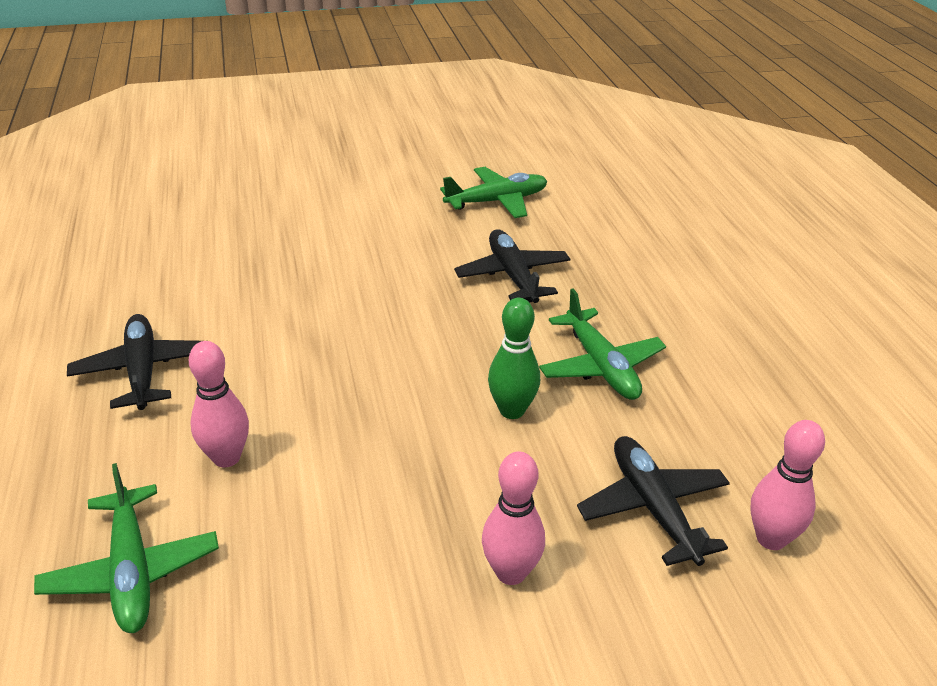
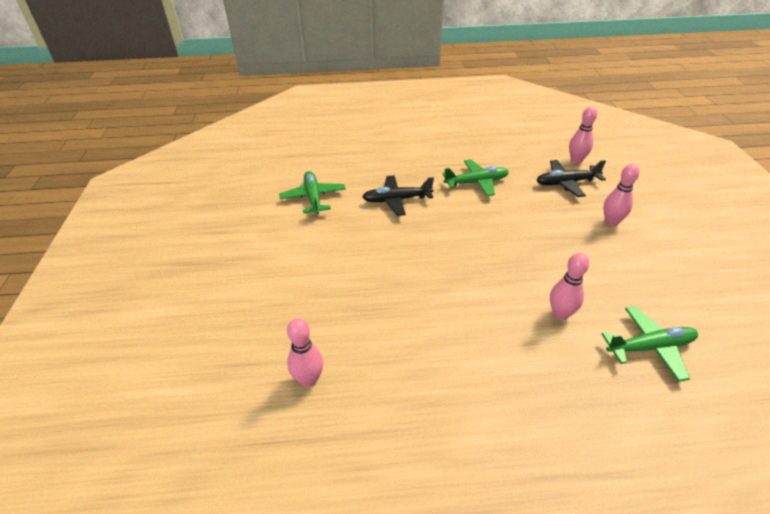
camera: 80 degrees left, 5 degrees up
black plane [67,314,201,410] -> none
green bowling pin [488,298,540,419] -> none
none -> pink bowling pin [287,318,323,387]

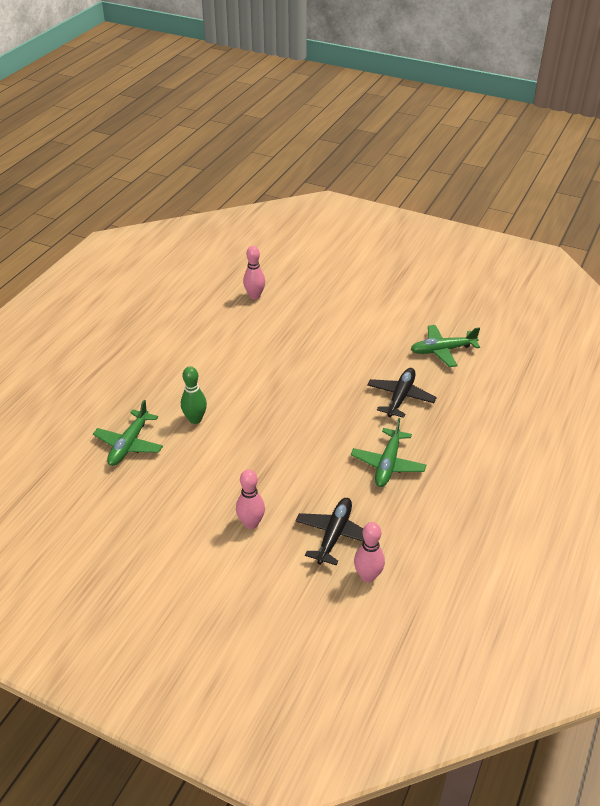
camera: 120 degrees right, 0 degrees up
green plane [279,171,346,215] -> green plane turned 150 degrees clockwise [411,325,480,367]
pink bowling pin [550,253,589,320] -> green bowling pin [181,366,207,424]

